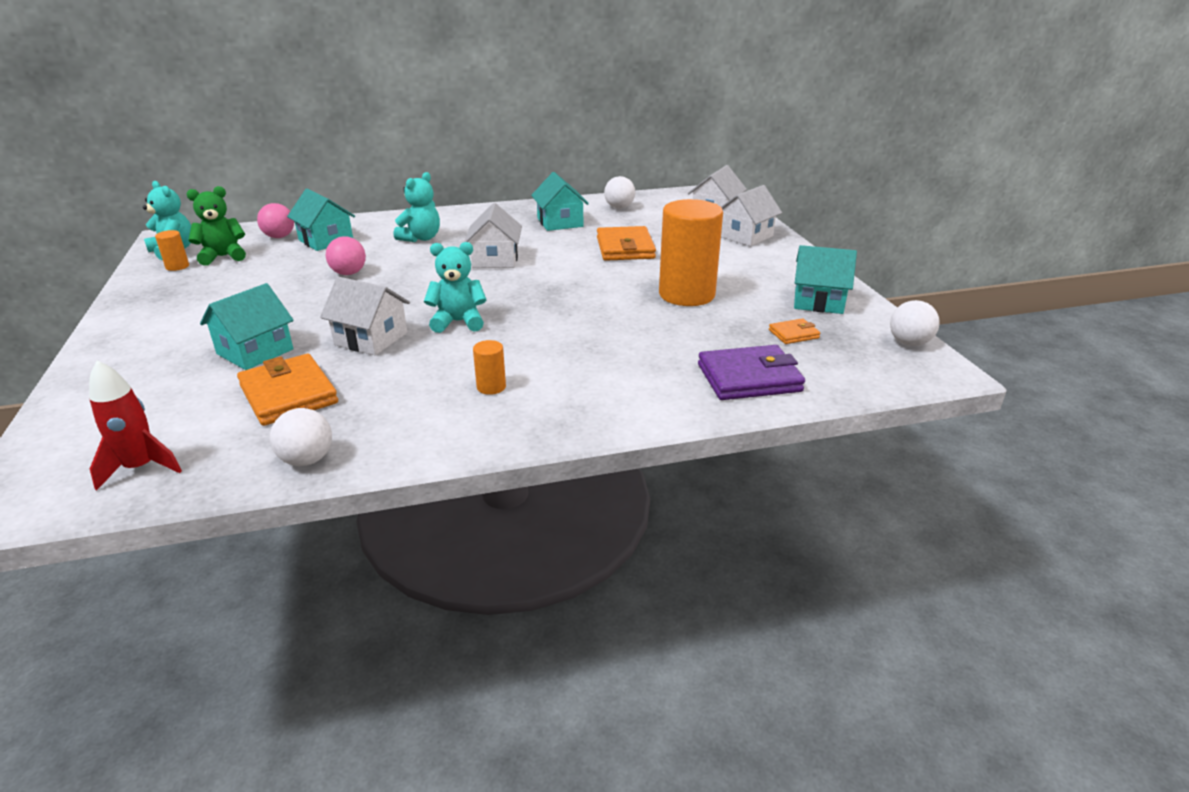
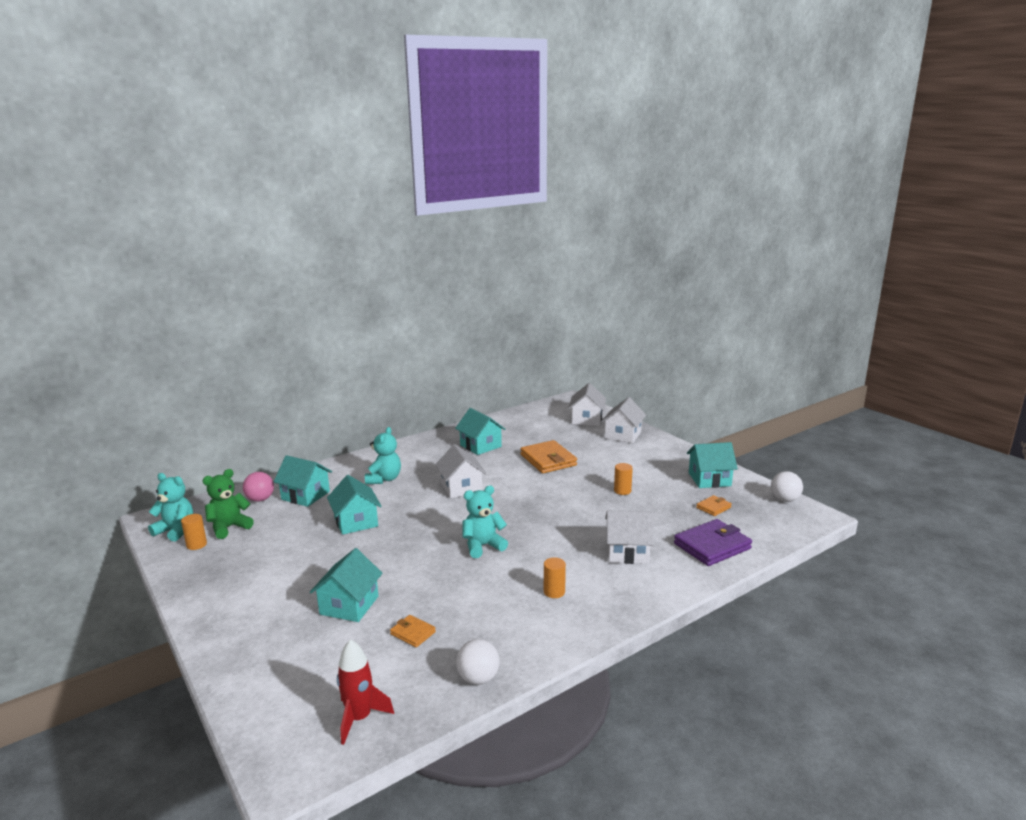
camera: 20 degrees left, 10 degrees down
orange wallet [237,354,338,426] -> orange wallet [390,615,436,647], size x0.51
white house [320,277,410,355] -> white house moved to [605,510,654,564]
pink ball [326,236,366,275] -> turquoise house [327,475,382,535]
white ball [604,176,635,209] -> none
orange cylinder [659,199,723,306] -> orange cylinder [614,463,633,495], size x0.42

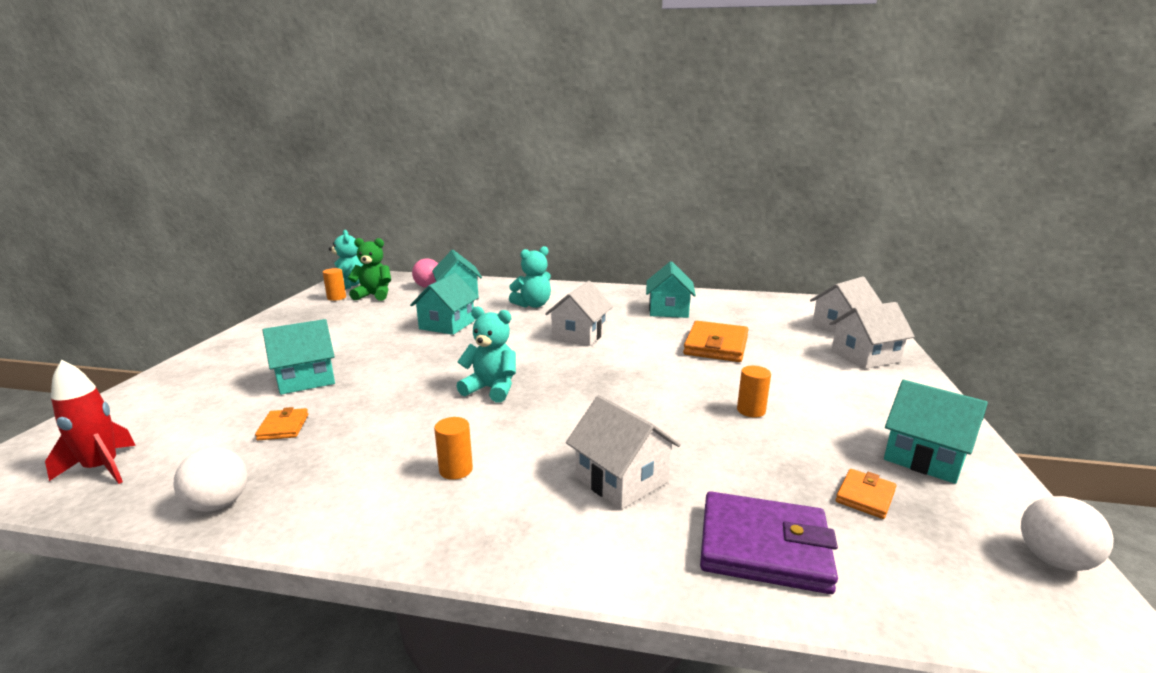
camera: 45 degrees right, 0 degrees up
orange wallet [696,495,732,516] -> orange wallet turned 60 degrees counterclockwise [836,469,896,519]

